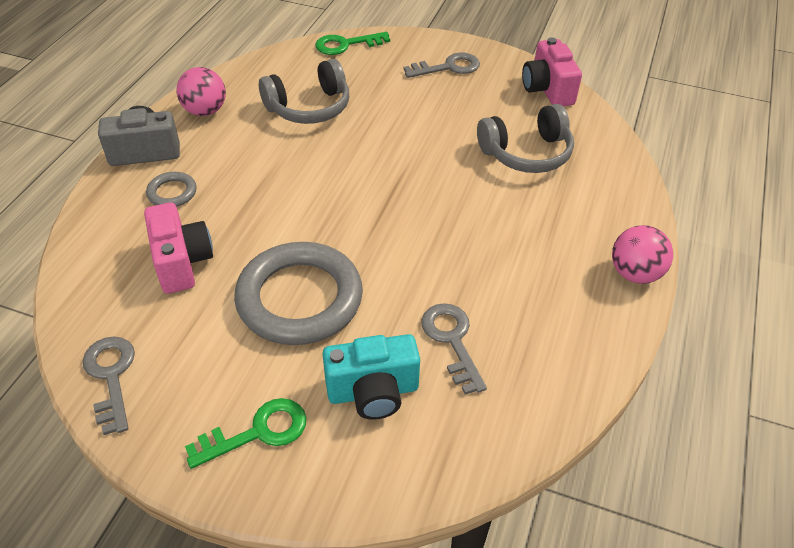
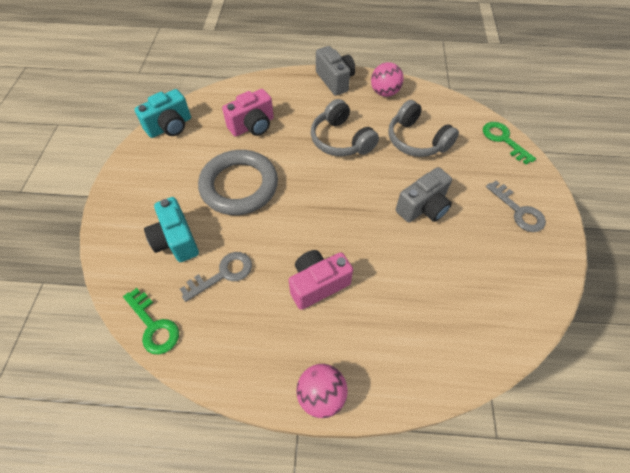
camera: 75 degrees right, 10 degrees up
grey key [82,336,135,435] -> turquoise camera [134,89,191,138]
grey ring [146,172,197,207] -> none
green key [185,398,307,469] -> green key moved to [123,288,179,354]
grey headphones [477,104,574,173] -> grey headphones moved to [311,99,379,156]
pink camera [522,37,582,106] -> pink camera moved to [289,250,353,310]
none -> grey camera [396,167,452,223]

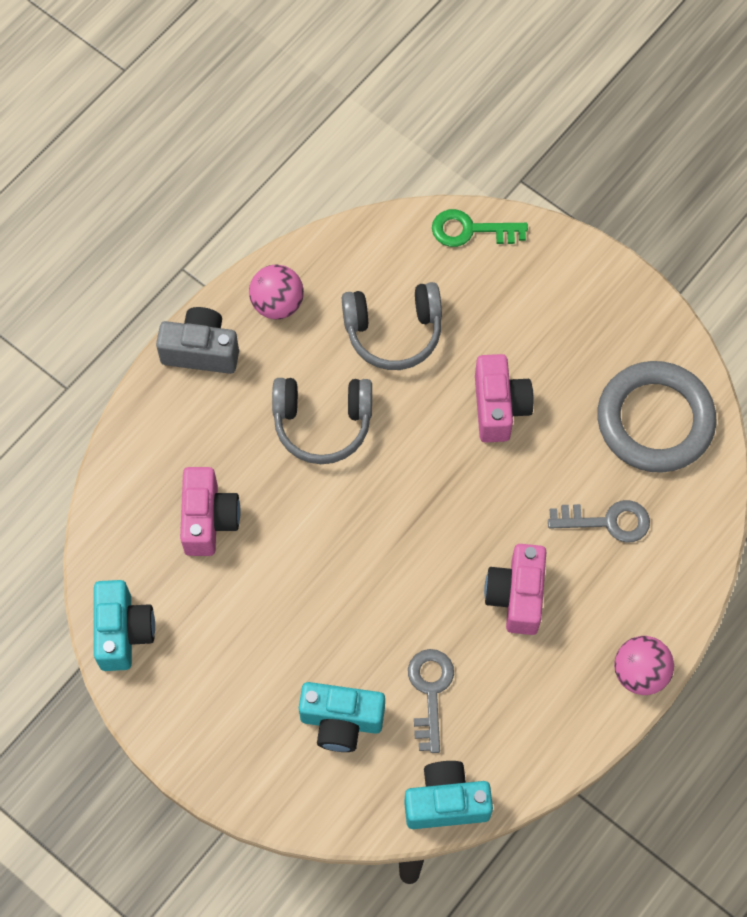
camera: 55 degrees left, 10 degrees up
green key [123,288,179,354] -> turquoise camera [404,761,493,829]
grey ring [198,150,278,215] -> grey ring moved to [597,361,717,473]
grey camera [396,167,452,223] -> pink camera [475,354,534,443]
grey key [486,181,546,232] -> grey key moved to [548,500,650,543]

